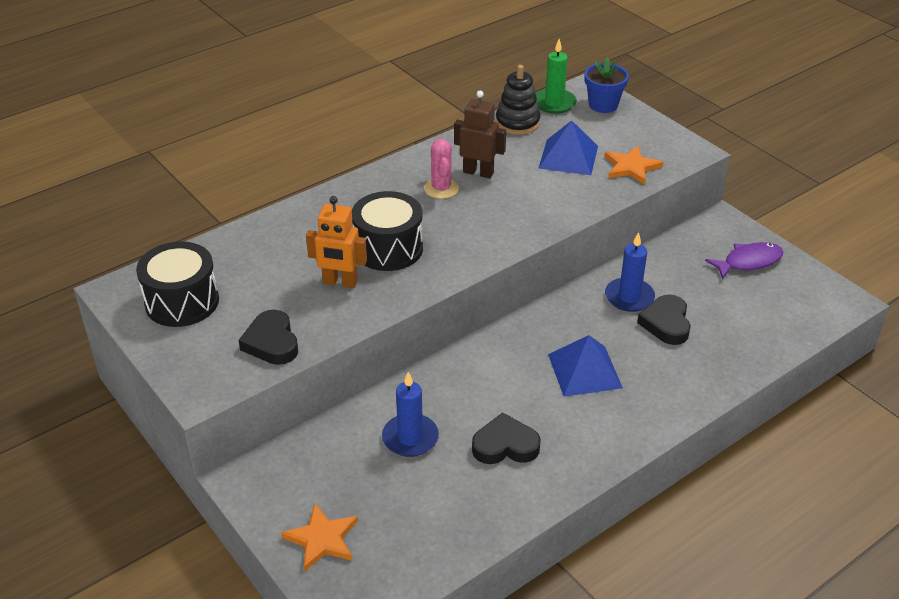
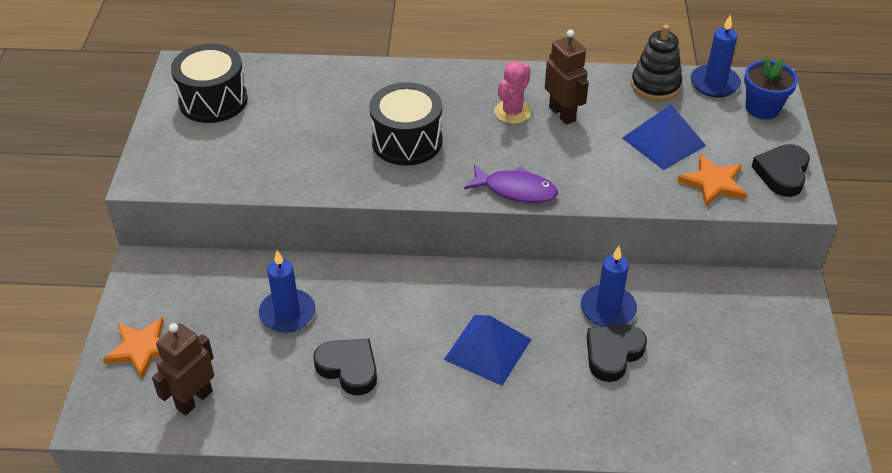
camera: 40 degrees right, 5 degrees up
black heart [238,310,298,365] -> black heart moved to [751,144,810,197]
orange robot [306,196,367,288] -> none
green candle [536,39,577,114] -> blue candle [690,15,741,97]
purple fish [705,242,783,279] -> purple fish moved to [464,164,558,203]
none -> brown robot [152,323,214,415]

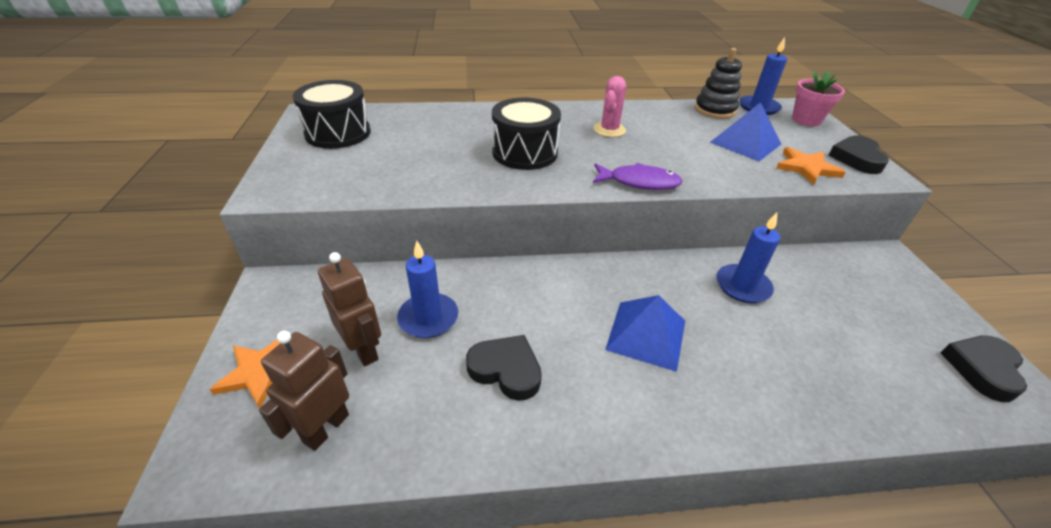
camera: 10 degrees left, 5 degrees down
brown robot [545,30,589,125] -> brown robot moved to [318,252,381,366]
black heart [587,324,647,382] -> black heart moved to [941,336,1027,402]
blue flower pot [744,56,798,119] -> pink flower pot [792,71,845,126]

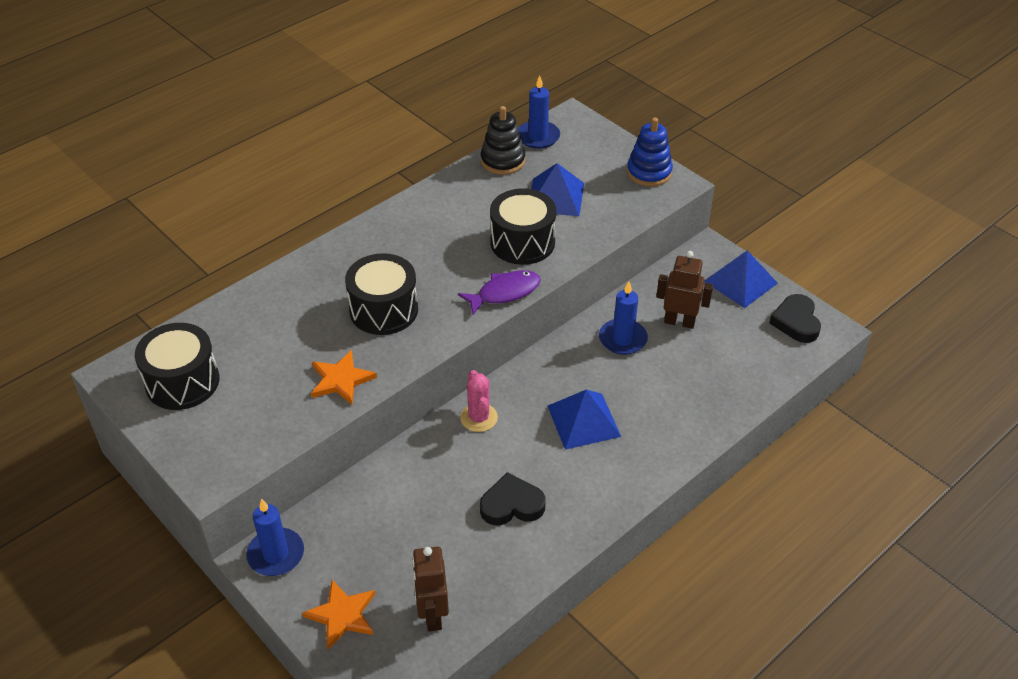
camera: 35 degrees left, 5 degrees up
brown robot [318,252,381,366] -> brown robot moved to [656,251,713,329]
blue candle [397,241,458,338] -> blue candle moved to [246,498,304,576]
pink cactus [593,76,626,137] -> pink cactus moved to [460,370,498,432]
orange star [776,147,846,185] -> orange star moved to [311,350,377,405]
pink flower pot [792,71,845,126] -> none
black heart [828,136,889,174] -> blue stacking toy [627,117,673,187]
none -> black drum [490,189,556,265]
none -> blue pyramid [704,250,778,308]

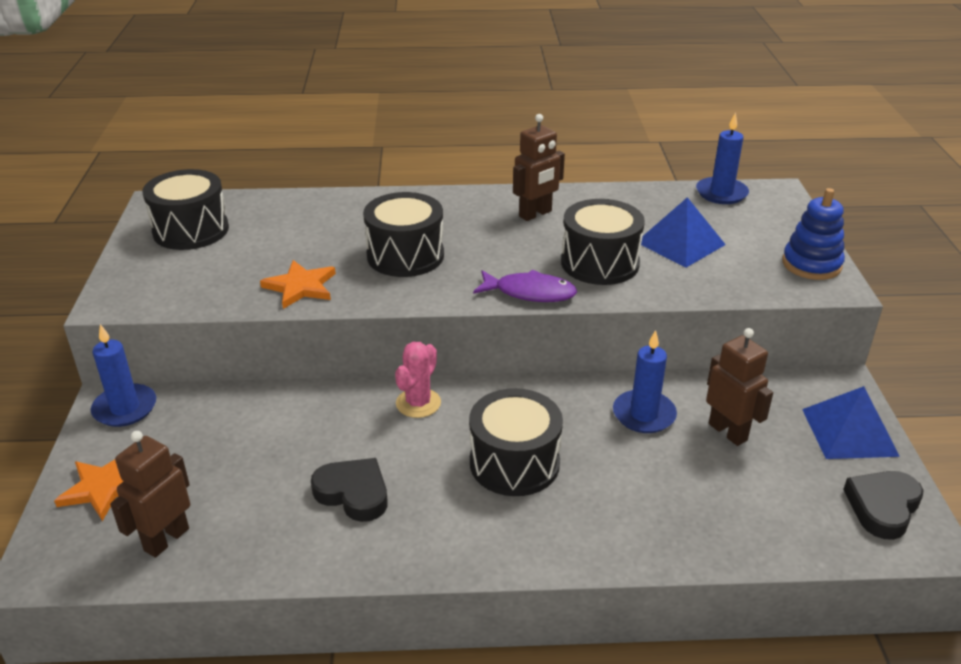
camera: 40 degrees right, 10 degrees down
black stacking toy [481,106,525,175] -> none
blue pyramid [548,390,621,450] -> black drum [469,388,563,496]
none -> brown robot [513,114,565,221]

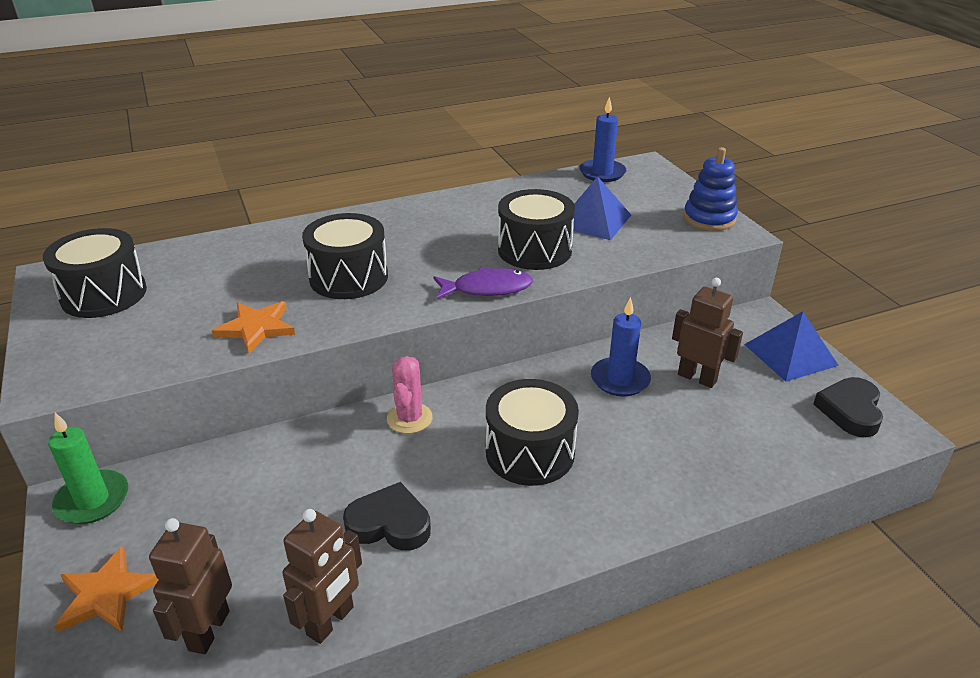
camera: 20 degrees left, 0 degrees up
blue candle [91,324,156,427] -> green candle [48,413,128,524]
brown robot [513,114,565,221] -> brown robot moved to [282,509,362,644]

